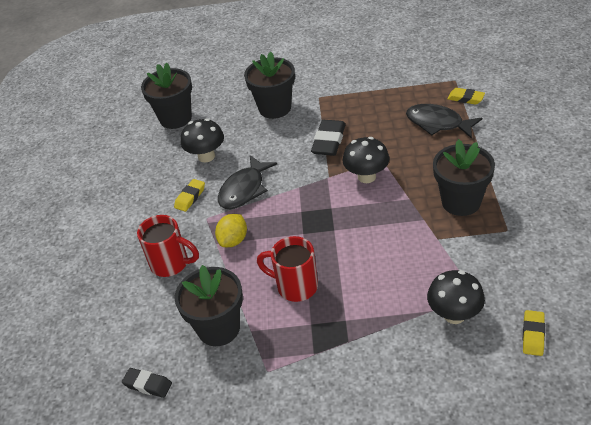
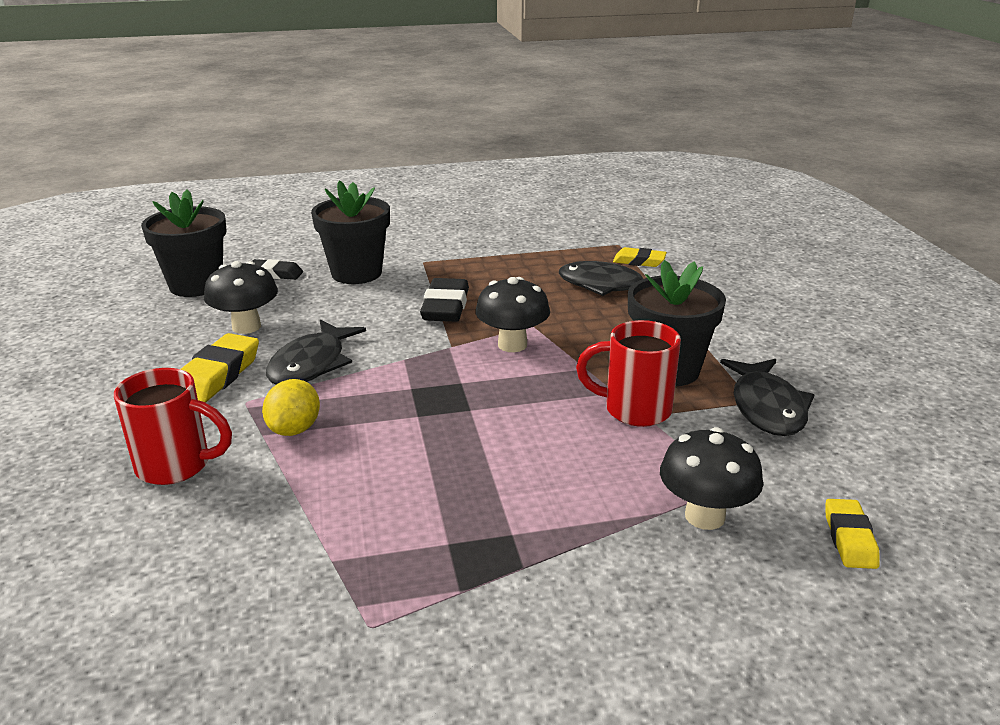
camera: 15 degrees left, 15 degrees down
black eraser [122,368,172,398] -> black eraser moved to [252,259,303,280]
yellow eraser [174,179,205,212] -> yellow eraser [181,333,259,403], size x1.59
black flower pot [175,265,243,346] -> none
red mug [257,236,318,302] -> red mug moved to [576,320,681,427]
none -> black fish [720,359,814,436]

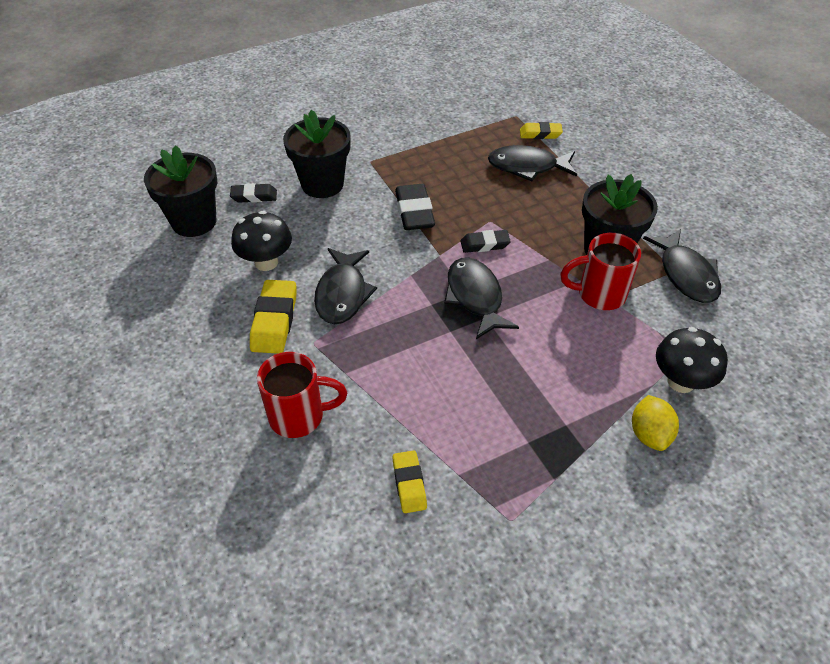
camera: 15 degrees left, 20 degrees up
yellow lemon [262,379,320,436] -> yellow lemon moved to [632,395,679,451]
black mushroom [475,277,550,352] -> black eraser [460,230,511,253]
yellow eraser [826,499,880,569] -> yellow eraser moved to [392,450,427,513]
none -> black fish [444,257,519,339]

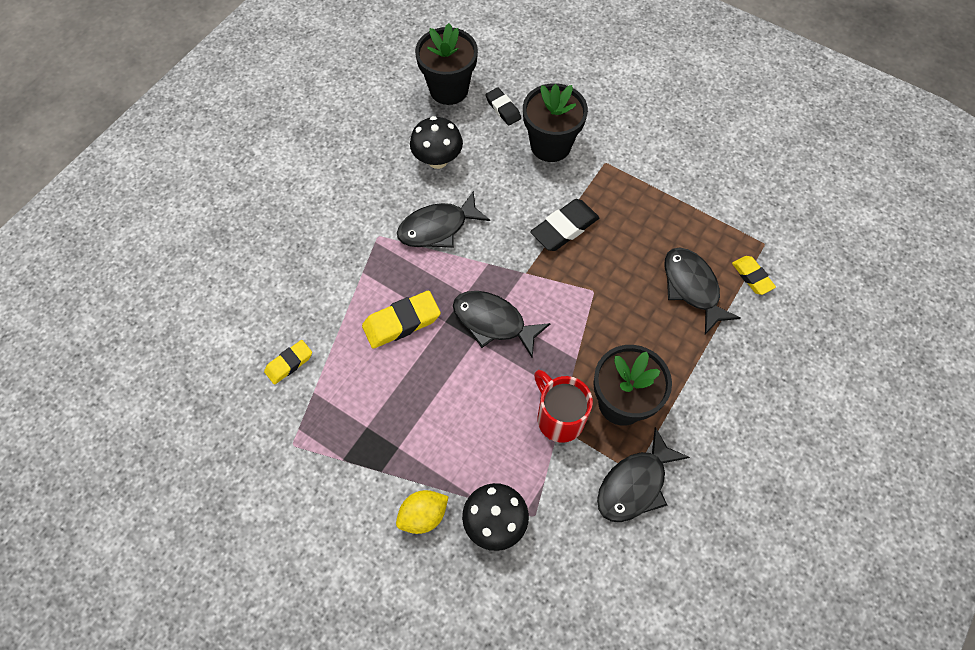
camera: 60 degrees right, 15 degrees up
yellow eraser [250,280,296,354] -> yellow eraser moved to [362,291,441,349]
red mug [257,352,347,438] -> none
black fish [444,257,519,339] -> black fish turned 105 degrees counterclockwise [453,291,551,357]
black eraser [460,230,511,253] -> none

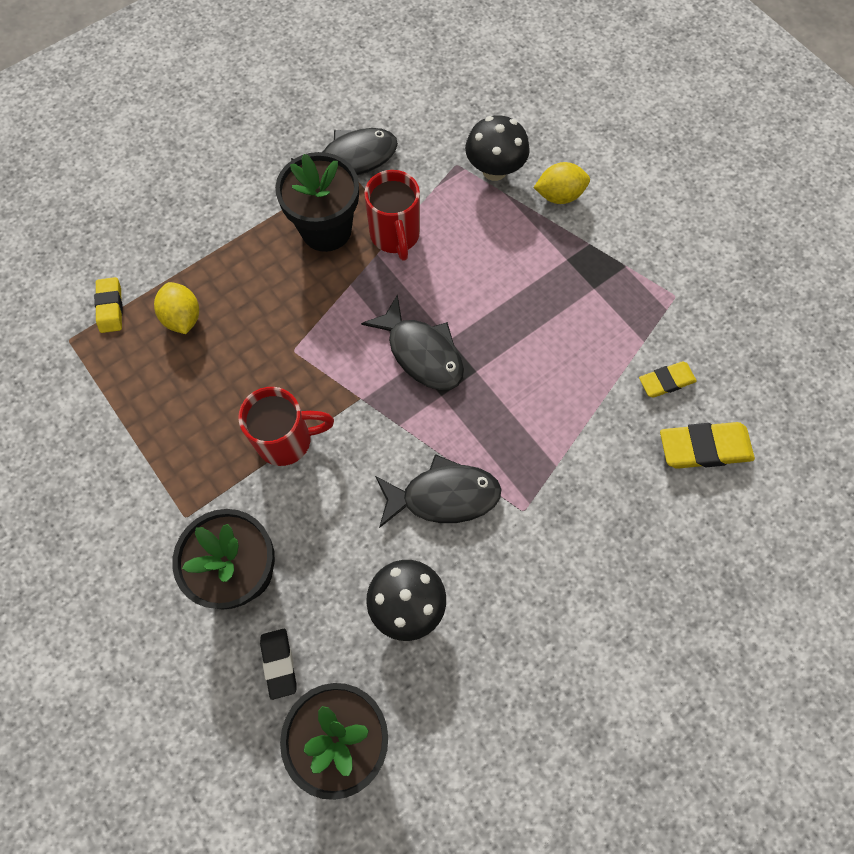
camera: 160 degrees left, 5 degrees up
yellow eraser [362,291,441,349] -> yellow eraser moved to [660,422,755,469]
black eraser [530,199,599,251] -> red mug [238,387,334,466]
black fish [665,248,741,335] -> yellow lemon [154,282,199,334]

